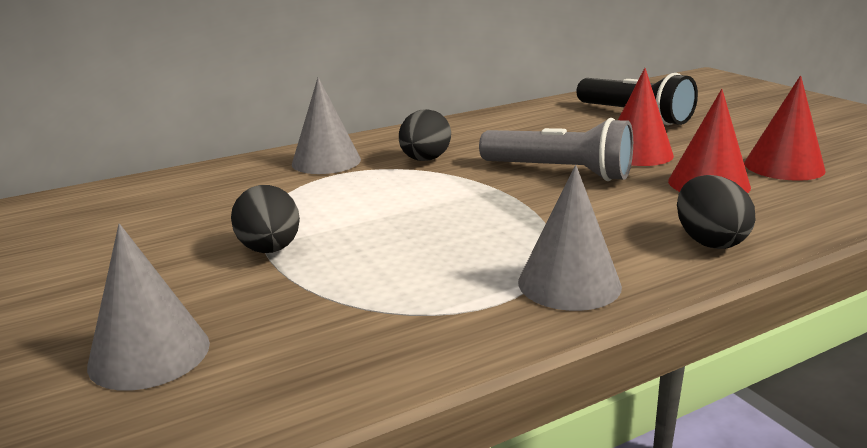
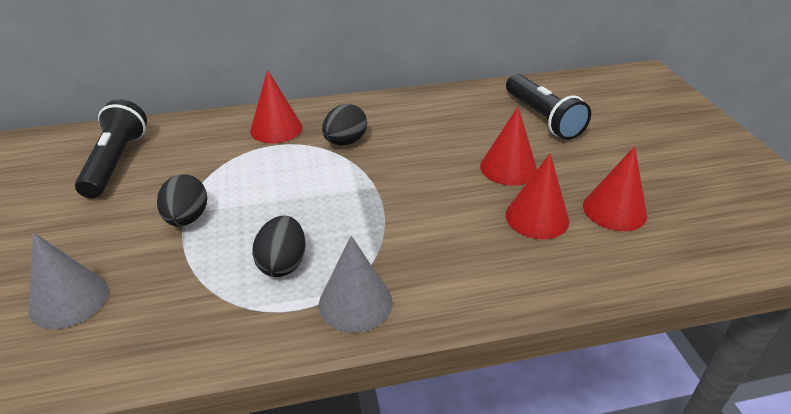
camera: 15 degrees right, 15 degrees up
grey cone [292,77,361,174] -> red cone [250,70,303,143]
grey flashlight [479,118,633,181] -> none
black egg [677,175,755,249] -> black egg moved to [252,216,306,277]
none -> black flashlight [75,99,147,198]

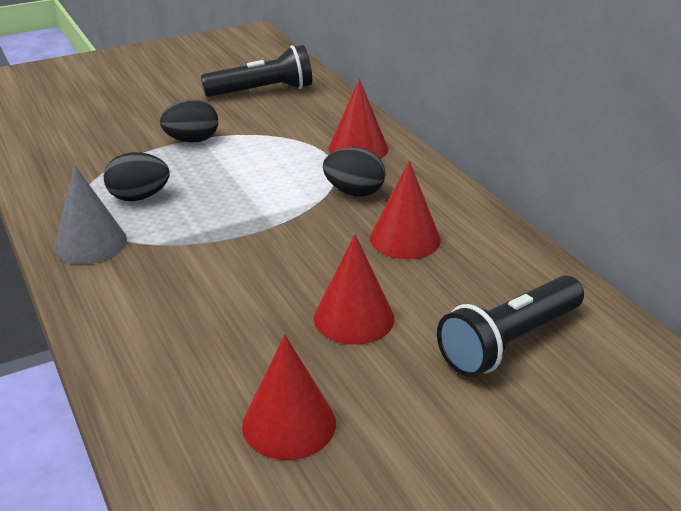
camera: 75 degrees right, 5 degrees down
grey cone [29,233,108,329] -> none
red cone [505,153,569,239] -> red cone moved to [370,161,441,259]

